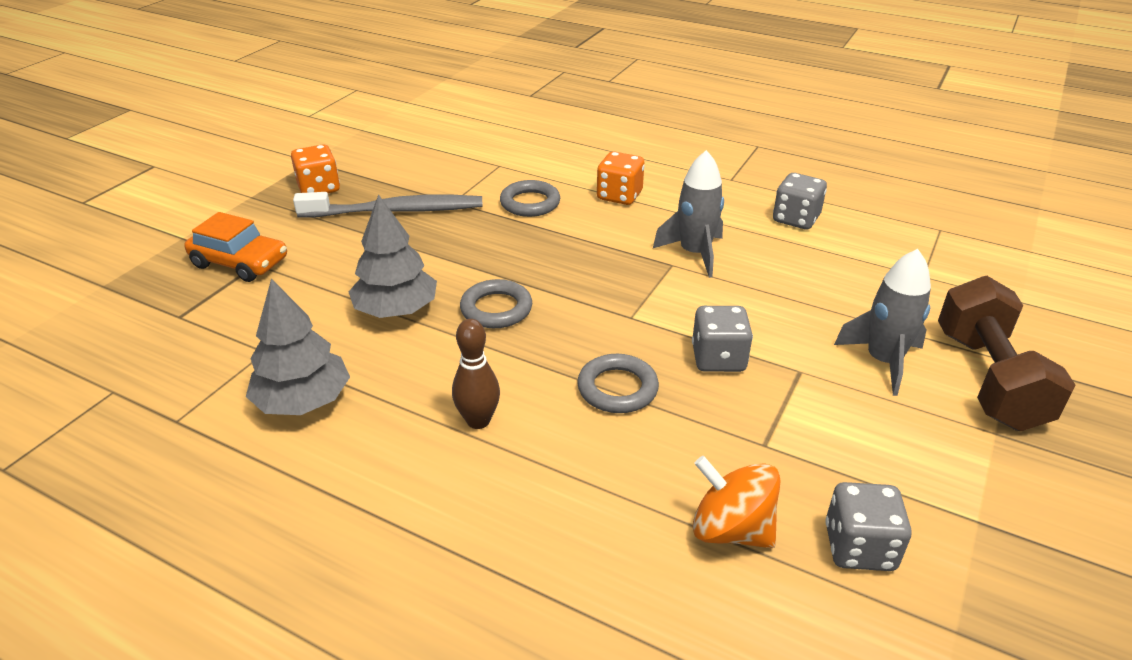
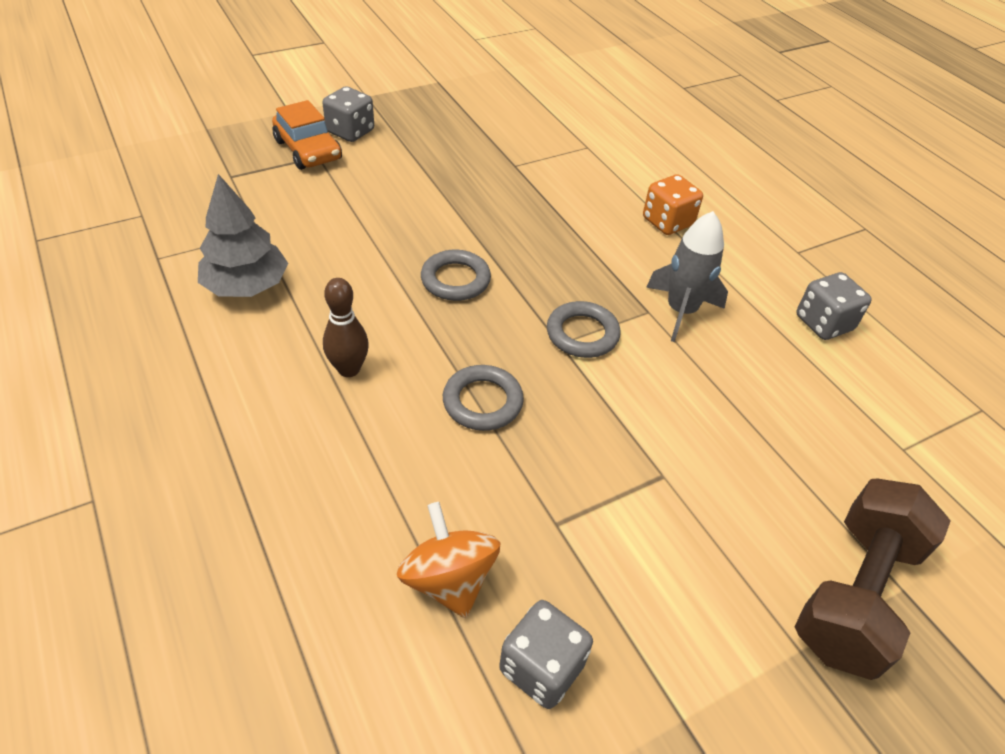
camera: 30 degrees right, 10 degrees up
orange dice [291,144,340,193] -> none
grey toothbrush [293,192,483,218] -> none
grey tree [349,194,437,318] -> none
grey ring [500,180,560,217] -> grey ring moved to [547,301,621,358]
grey dice [692,306,753,372] -> grey dice moved to [322,86,374,142]
grey rocket [834,249,931,396] -> none

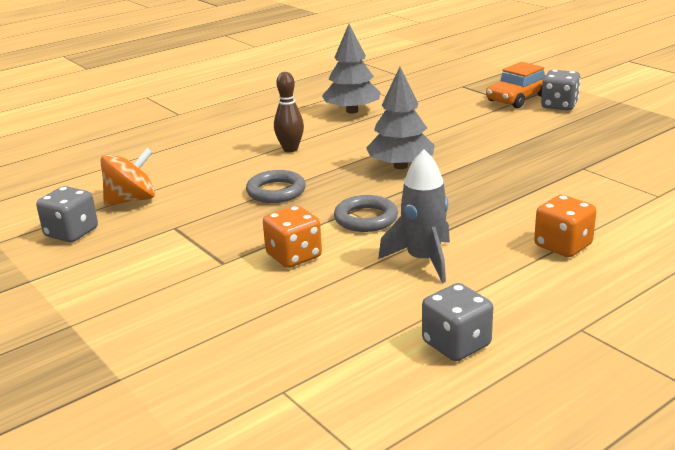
camera: 85 degrees right, 20 degrees down
grey ring [421,250,491,301] -> grey tree [366,67,435,169]
brown dumbbell [794,479,951,680] -> none
none -> orange dice [263,205,322,268]

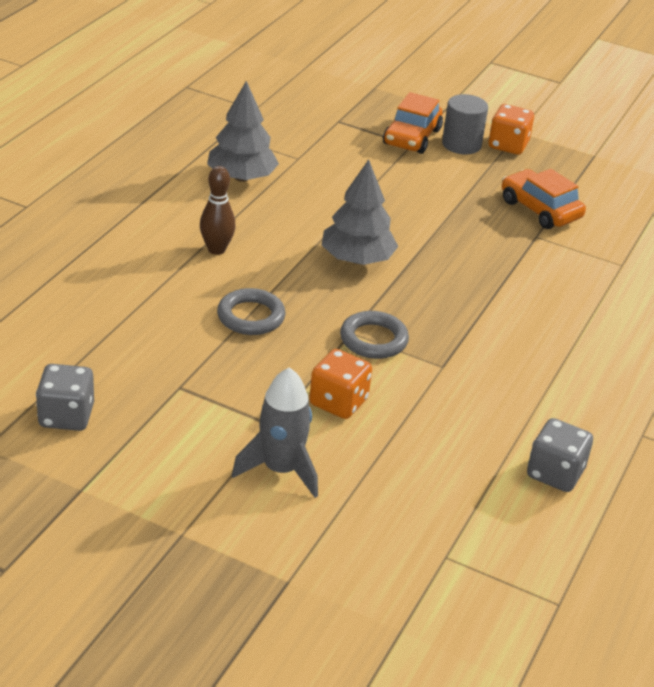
camera: 30 degrees left, 10 degrees up
orange spinning top [100,148,155,206] -> none
grey rocket [378,150,450,283] -> grey rocket moved to [232,367,318,498]
orange dice [534,195,596,257] -> orange dice moved to [489,104,534,155]
grey dice [541,70,581,110] -> grey cylinder [442,94,488,154]
none -> orange car [502,169,586,229]

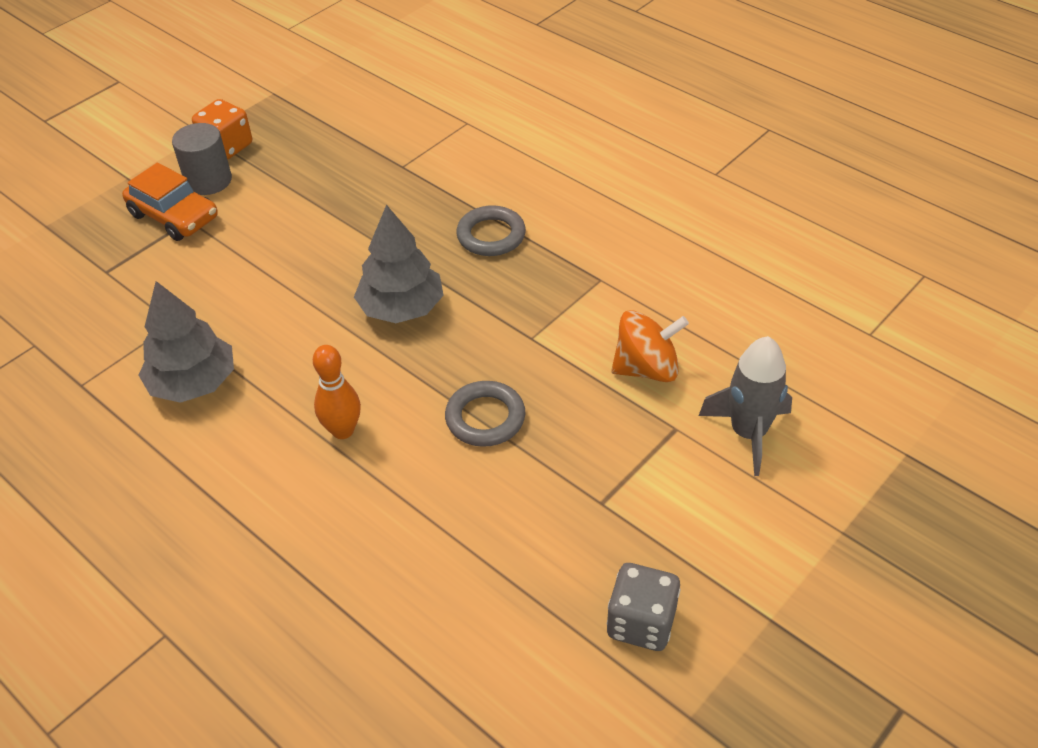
camera: 70 degrees left, 10 degrees up
brown bowling pin [200,166,236,255] -> orange bowling pin [313,345,361,439]
orange dice [309,349,372,419] -> orange spinning top [611,310,689,382]
grey ring [340,311,409,359] -> grey ring moved to [456,205,526,256]
orange car [502,169,586,229] -> none
grey dice [527,418,593,492] -> none

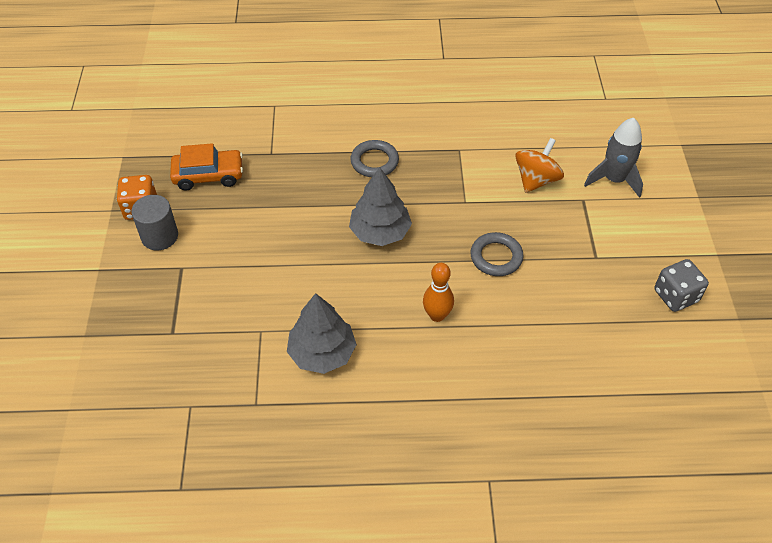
camera: 45 degrees left, 5 degrees up
orange car [122,163,218,241] -> orange car moved to [170,143,243,191]

